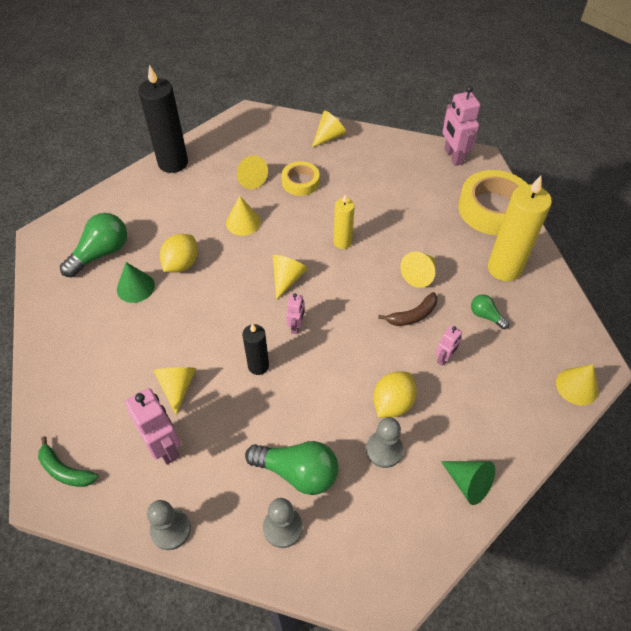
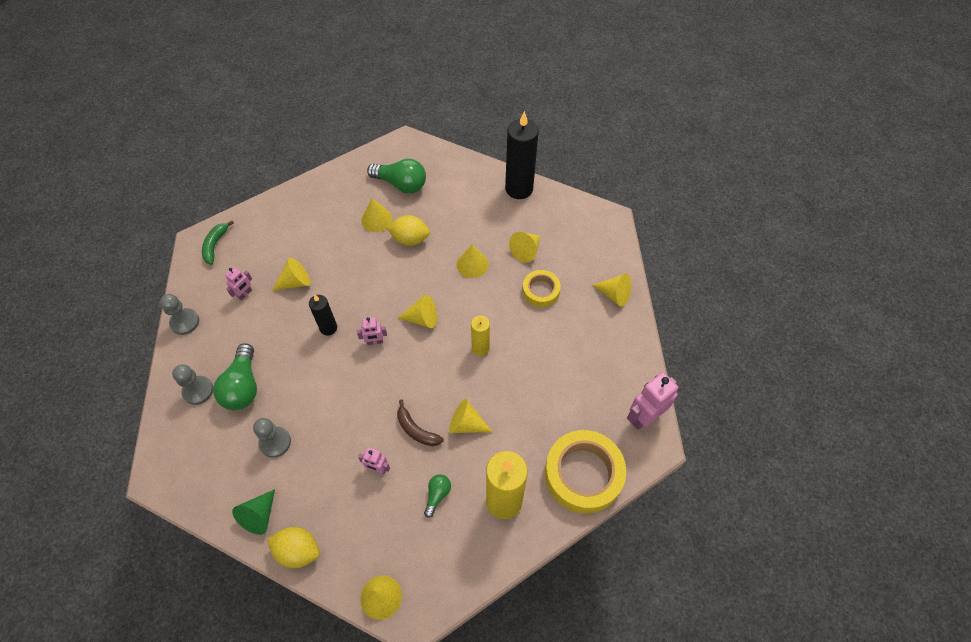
camera: 70 degrees right, 5 degrees up
green cone [117,262,155,303] -> yellow cone [361,198,392,232]
pink robot [125,388,180,465] -> pink robot [225,267,252,300], size x0.55
yellow lemon [373,371,417,418] -> yellow lemon moved to [267,527,320,568]

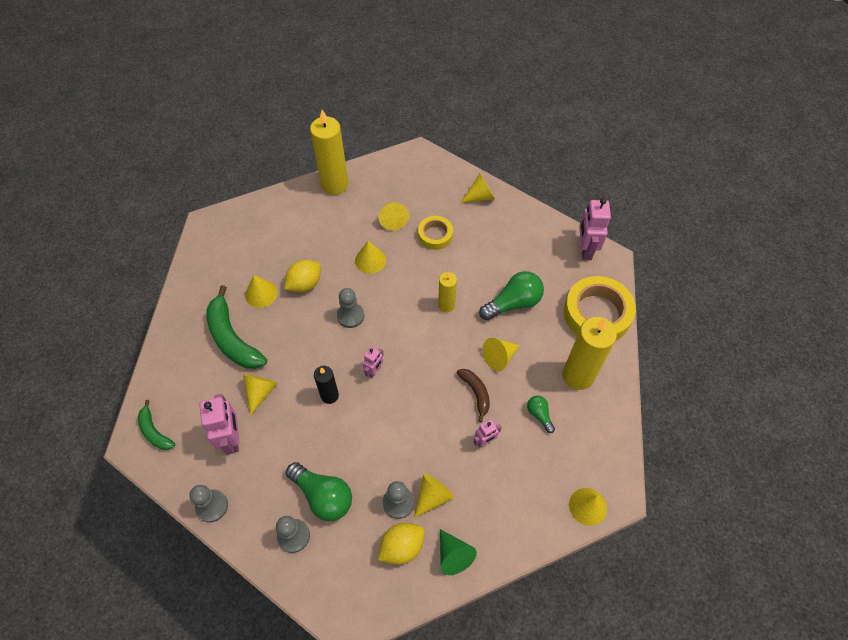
camera: 50 degrees left, 0 degrees up
pink robot [225,267,252,300] -> pink robot [200,394,240,455], size x1.82
yellow lemon [267,527,320,568] -> yellow lemon moved to [378,523,425,565]
green light bulb [367,159,426,194] -> green light bulb moved to [479,271,544,320]
brown banana [397,399,444,446] -> brown banana turned 105 degrees counterclockwise [457,369,490,422]
yellow cone [398,295,437,328] -> yellow cone moved to [414,473,454,518]
black candle [505,111,539,199] -> yellow candle [310,110,348,195]
none -> green banana [206,285,267,369]
none -> grey pawn [337,288,364,328]

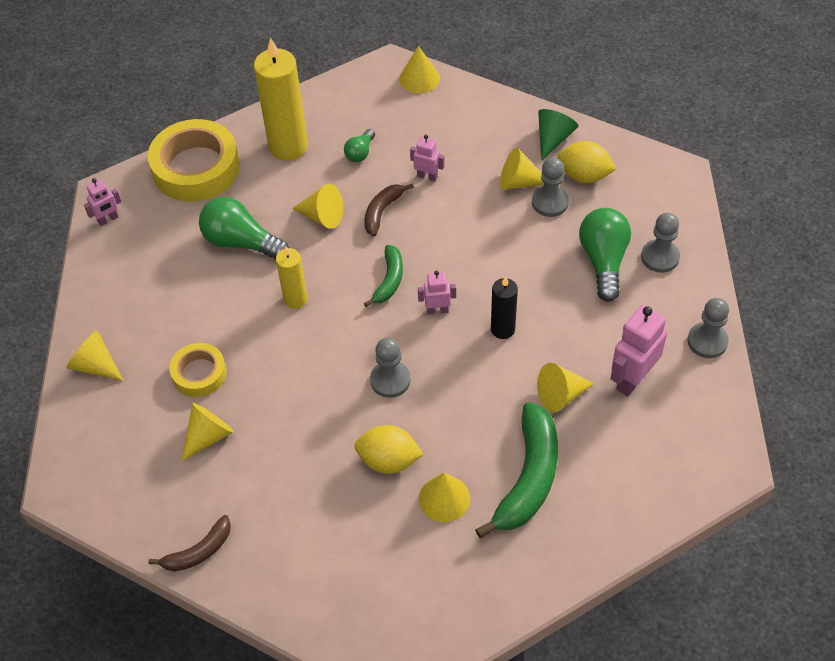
camera: 125 degrees left, 5 degrees down
green banana [138,400,175,450] -> green banana moved to [364,245,403,307]
yellow candle [310,110,348,195] -> brown banana [148,515,231,572]
yellow cone [355,241,386,274] -> none
pink robot [579,198,611,260] -> pink robot [84,178,121,226], size x0.55

